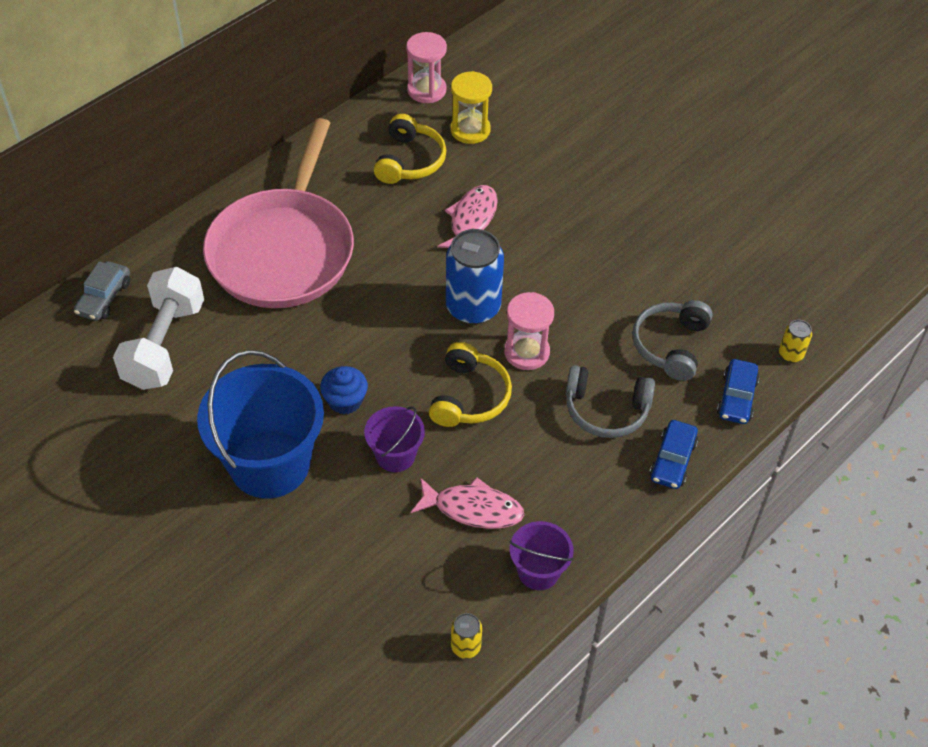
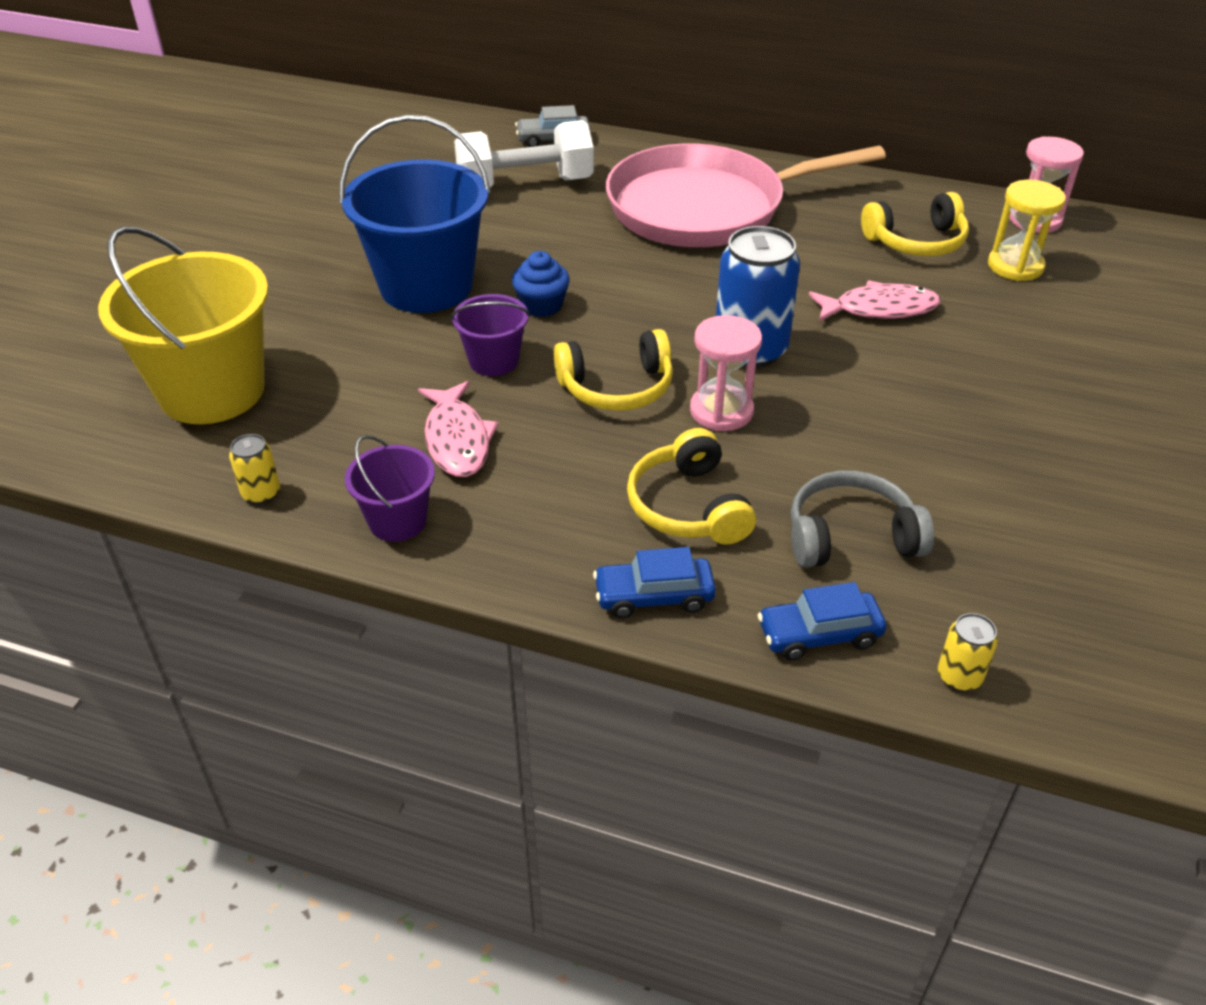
camera: 65 degrees right, 10 degrees down
grey headphones [566,365,655,438] -> yellow headphones [627,428,756,544]
none -> yellow bucket [98,226,268,424]

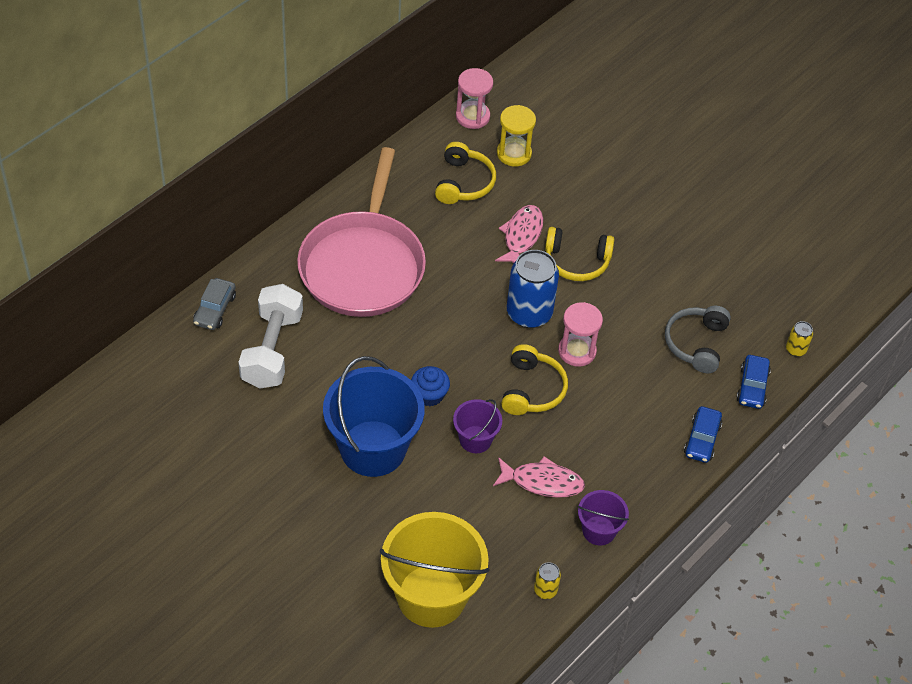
camera: 70 degrees left, 10 degrees up
yellow headphones [627,428,756,544] -> yellow headphones moved to [545,227,614,281]

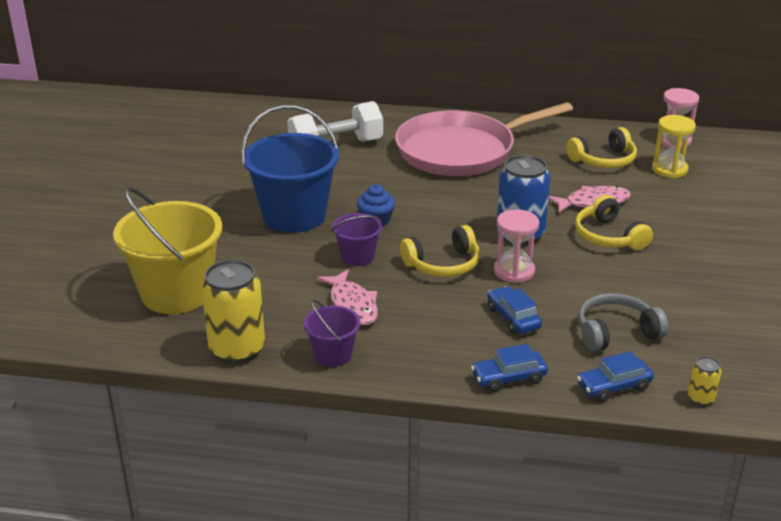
camera: 60 degrees right, 20 degrees down
grey car [193,278,236,330] -> none
yellow can [534,562,561,599] -> yellow can [201,260,265,363], size x2.18
none -> blue car [487,286,542,334]

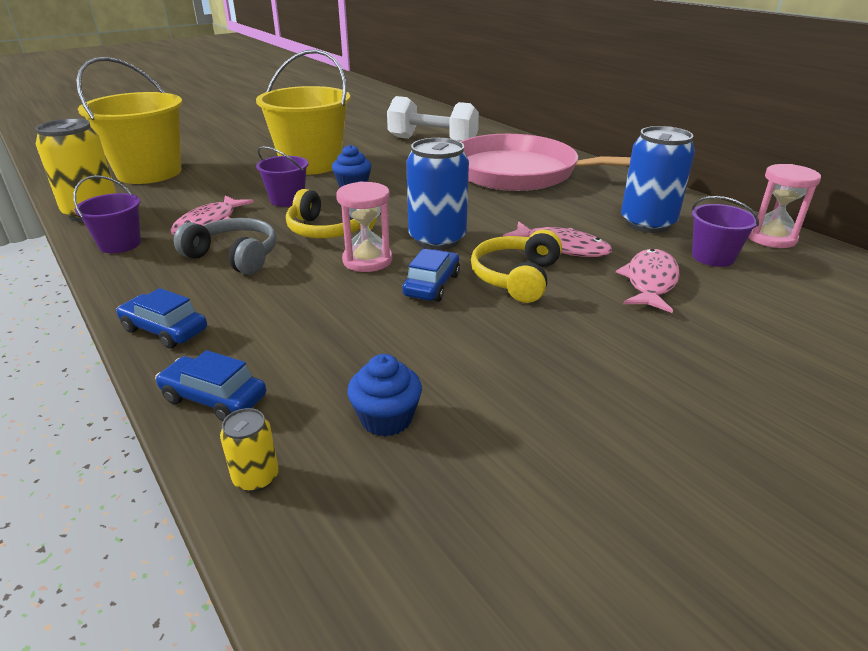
camera: 45 degrees right, 0 degrees up
blue bucket [241,105,339,233] -> yellow bucket [256,49,350,175]
blue car [487,286,542,334] -> blue car moved to [402,248,460,302]
yellow headphones [566,127,637,168] -> blue can [621,126,695,233]
grey headphones [578,293,668,352] -> grey headphones moved to [174,218,276,275]
yellow hourglass [652,115,696,178] -> purple bucket [692,196,759,267]
none -> blue cupcake [347,354,422,437]
none -> pink fish [616,249,680,313]

